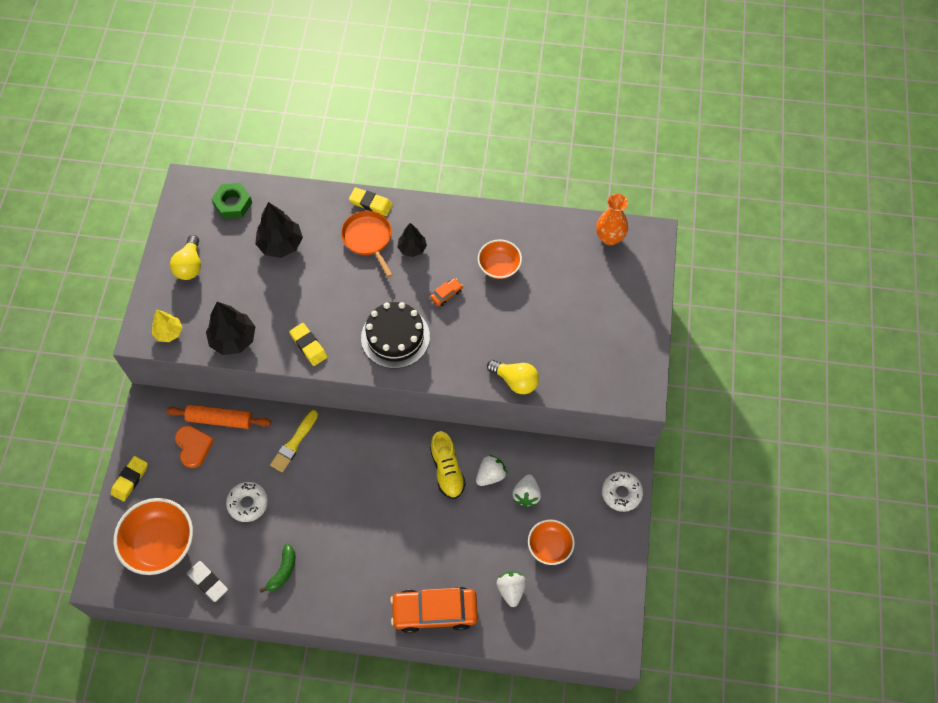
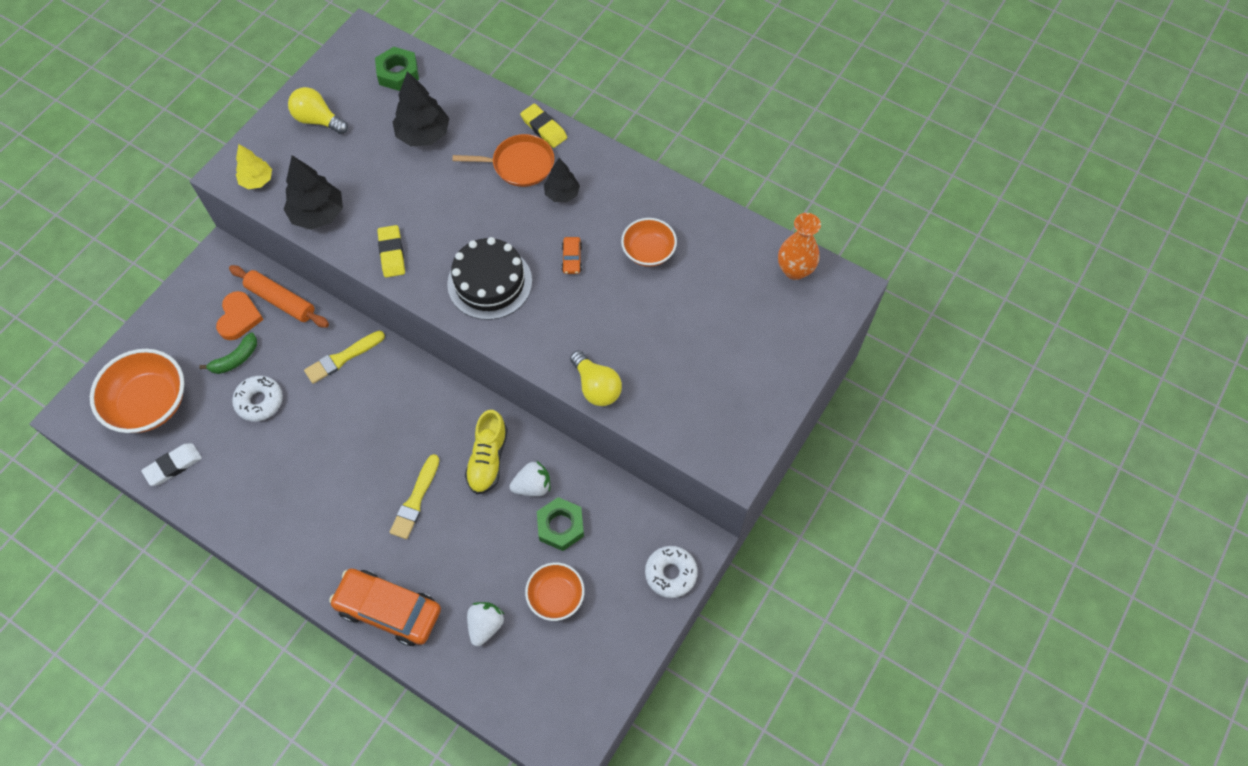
camera: 25 degrees right, 0 degrees up
yellow eraser [111,456,148,502] -> none
yellow light bulb [170,235,201,280] -> yellow light bulb turned 90 degrees clockwise [288,87,348,134]
white eraser [187,561,228,602] -> white eraser turned 75 degrees clockwise [141,443,202,486]
green banana [259,543,296,593] -> green banana moved to [199,332,257,374]
orange pan [341,211,393,277] -> orange pan turned 90 degrees clockwise [453,134,554,187]
orange car [430,278,463,306] -> orange car turned 105 degrees clockwise [561,237,582,274]
white strawberry [513,475,541,507] -> green nut [537,497,584,551]
none -> yellow brush [390,454,439,539]

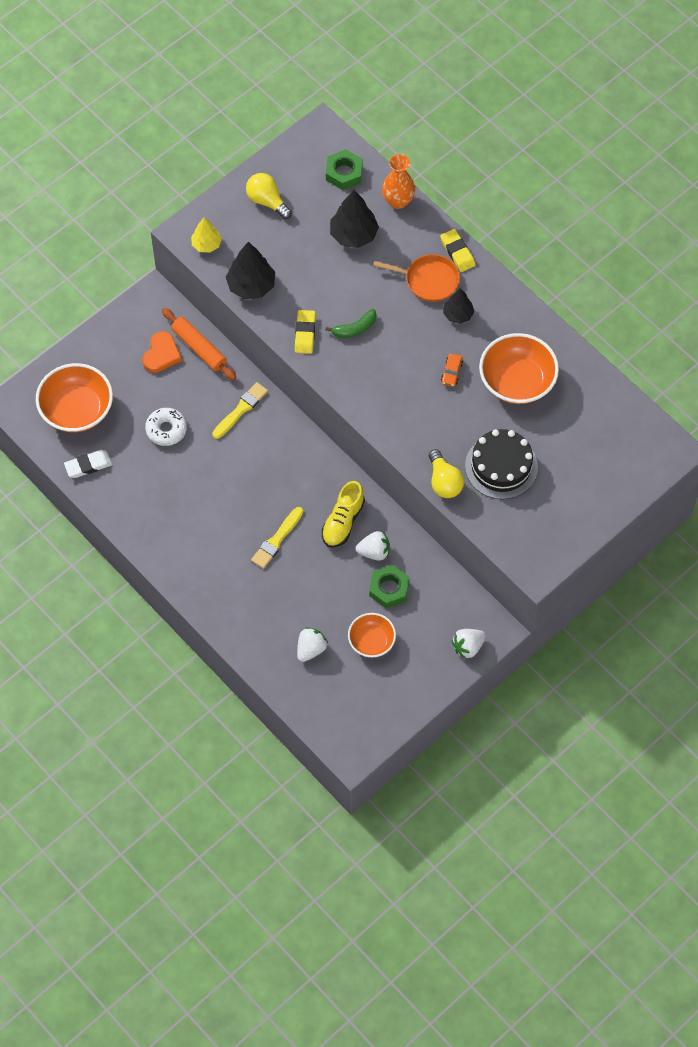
camera: 15 degrees right, 0 degrees up
green banana [199,332,257,374] -> green banana moved to [325,309,376,338]
yellow brush [304,331,385,384] -> yellow brush turned 150 degrees clockwise [212,382,268,439]
orange car [329,569,441,646] -> none
black cake [447,237,532,320] -> black cake moved to [465,429,538,499]
orange bowl [621,218,677,267] -> orange bowl [479,333,559,404], size x1.67
white donut [645,546,698,598] -> white strawberry [451,629,486,659]
orange vase [778,213,821,280] -> orange vase moved to [382,154,415,209]

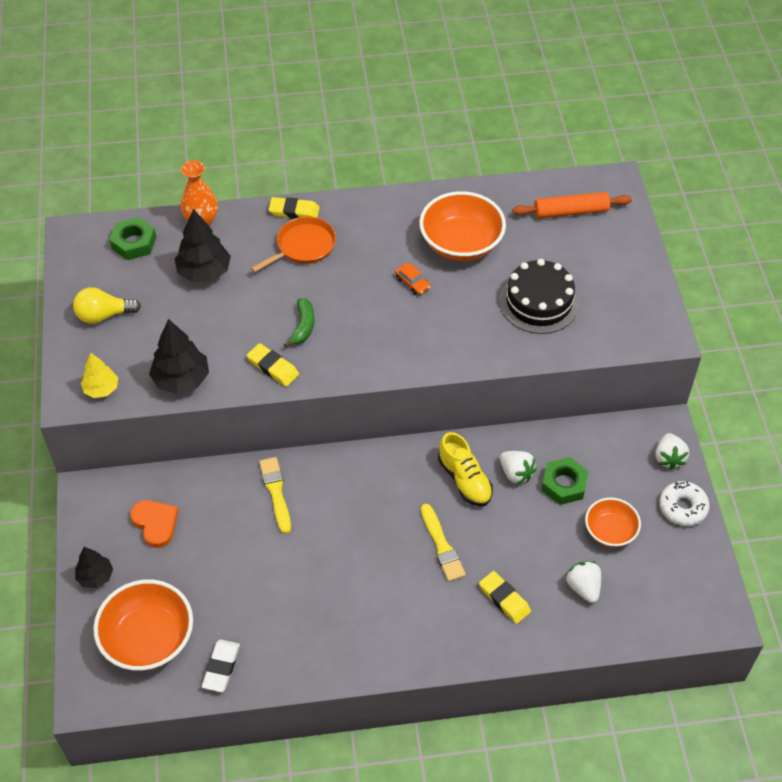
camera: 55 degrees left, 10 degrees down
white donut [145,408,187,446] -> white donut moved to [659,481,710,526]
orange rolling pin [162,308,236,381] -> orange rolling pin moved to [512,192,632,218]
white strawberry [355,531,390,561] -> white strawberry turned 105 degrees clockwise [500,451,537,484]
yellow light bulb [429,449,464,498] -> none
black tree [443,288,474,324] -> black tree moved to [75,547,113,588]
none -> yellow eraser [479,571,531,624]

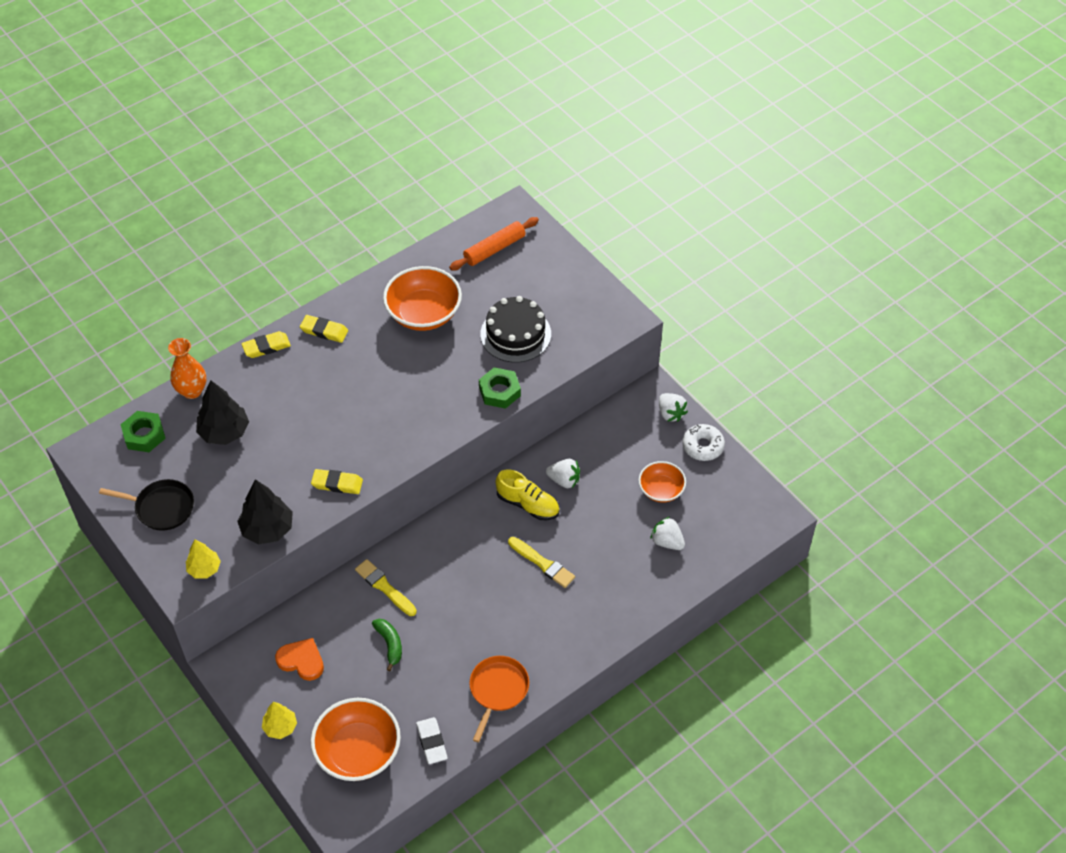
camera: 30 degrees left, 0 degrees up
yellow light bulb [73,287,141,324] -> black pan [99,479,194,531]
black tree [75,547,113,588] -> yellow tree [262,702,297,739]
orange pan [251,216,336,273] -> orange pan moved to [469,656,529,742]
green banana [284,298,315,348] -> green banana moved to [372,619,402,671]
orange car [395,263,431,295] -> none
yellow eraser [479,571,531,624] -> yellow eraser moved to [300,315,348,343]
green nut [541,457,589,505] -> green nut moved to [479,367,521,409]

